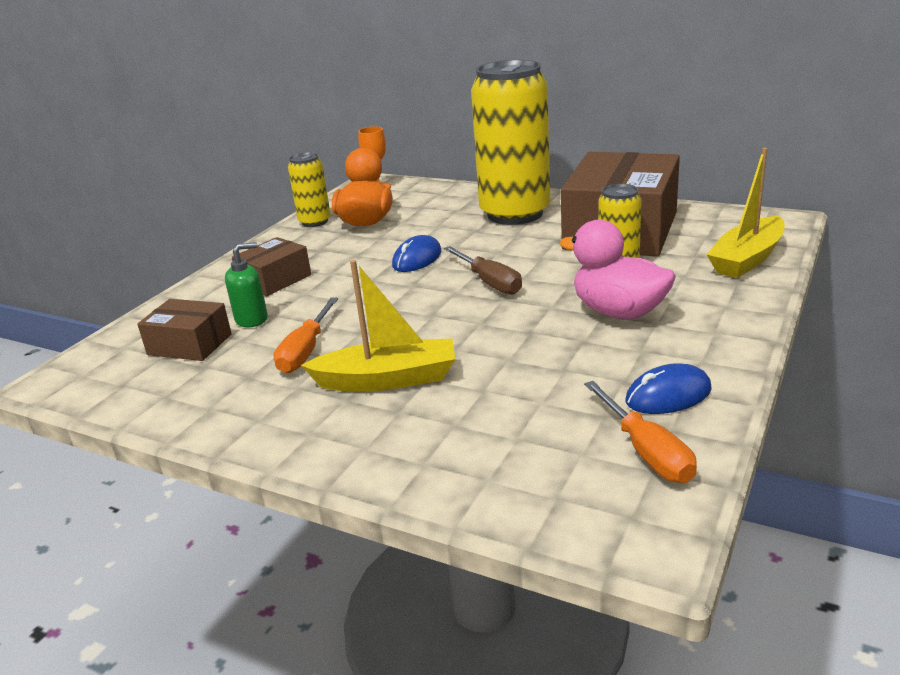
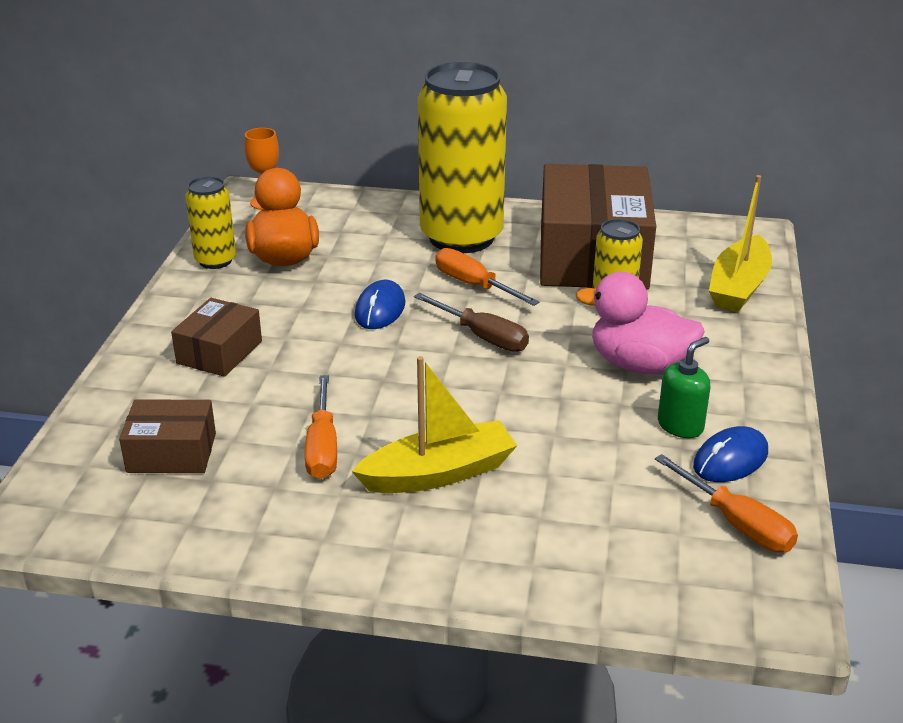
camera: 20 degrees left, 5 degrees up
green soap dispenser [225,242,268,327] -> green soap dispenser moved to [658,337,711,438]
none -> orange screwdriver [435,248,540,306]

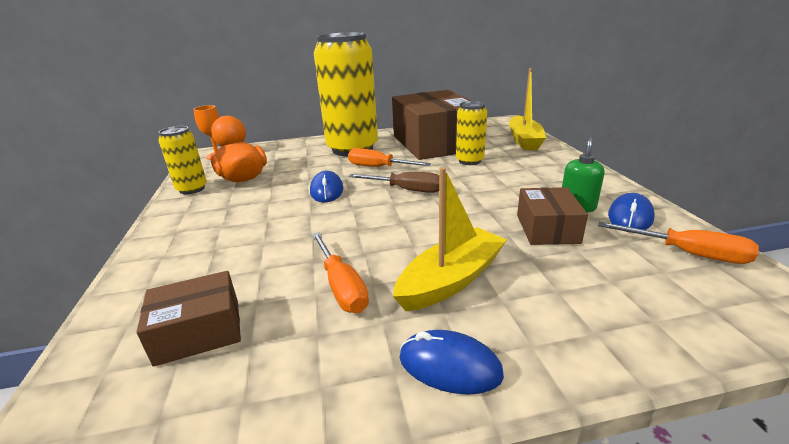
camera: 20 degrees left, 5 degrees down
brown box [171,298,262,377] -> brown box moved to [517,187,588,245]
pink duck [576,272,705,374] -> none
none -> blue mouse [399,330,504,395]

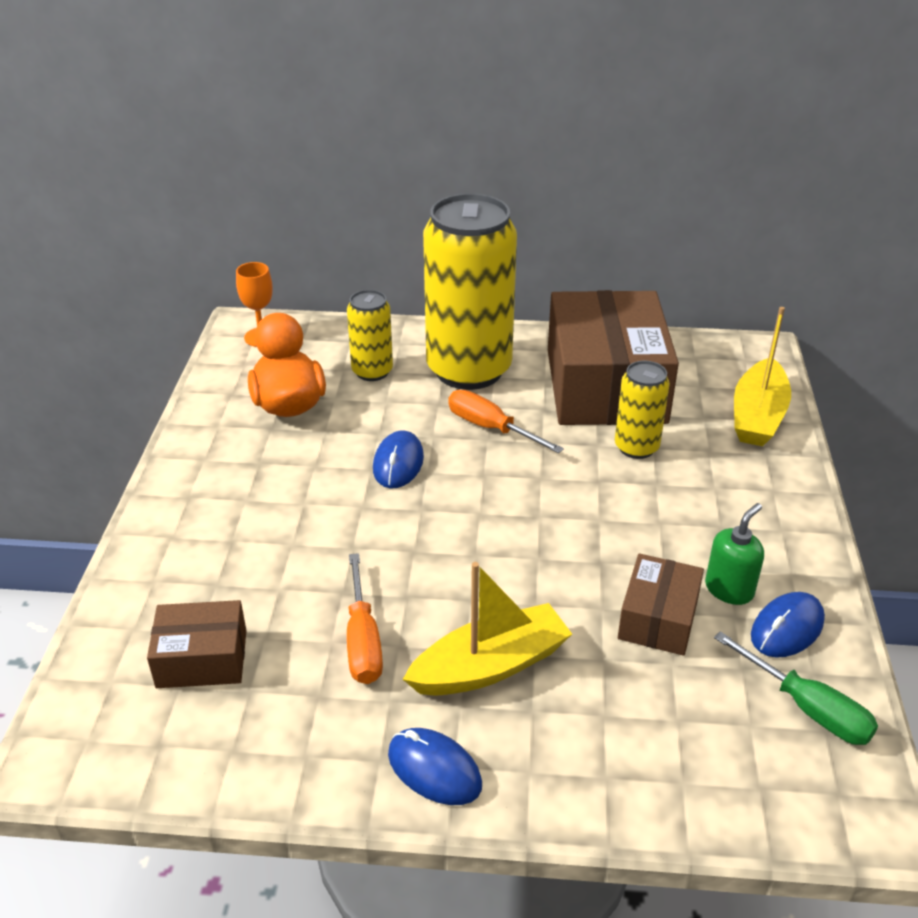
camera: 15 degrees right, 10 degrees up
yellow can [158,126,207,194] -> yellow can moved to [347,290,393,381]
brown screwdriver [349,172,439,193] -> none
orange screwdriver [598,222,759,264] -> green screwdriver [714,631,878,745]

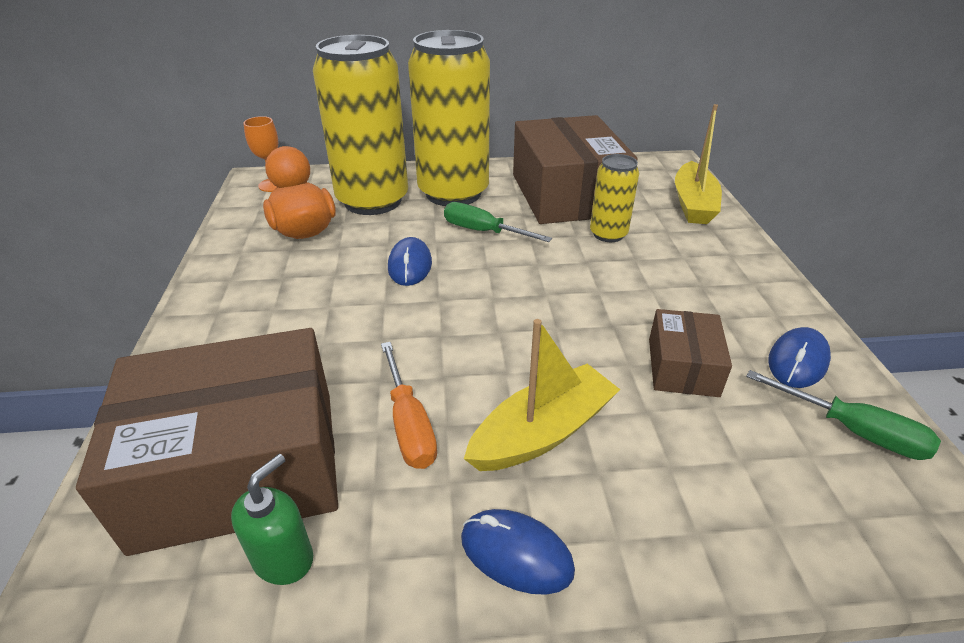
camera: 10 degrees left, 0 degrees up
brown box [147,600,246,688] -> brown box [76,328,338,556], size x2.07
yellow can [347,290,393,381] -> yellow can [313,35,408,215], size x2.07
orange screwdriver [448,390,564,453] -> green screwdriver [444,202,552,242]
green soap dispenser [705,503,764,605] -> green soap dispenser moved to [231,454,313,585]

